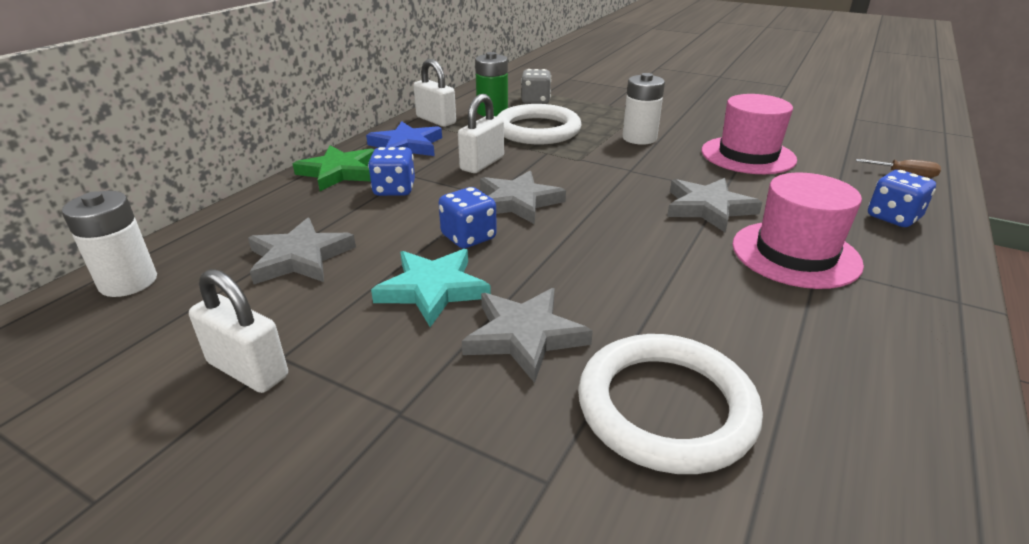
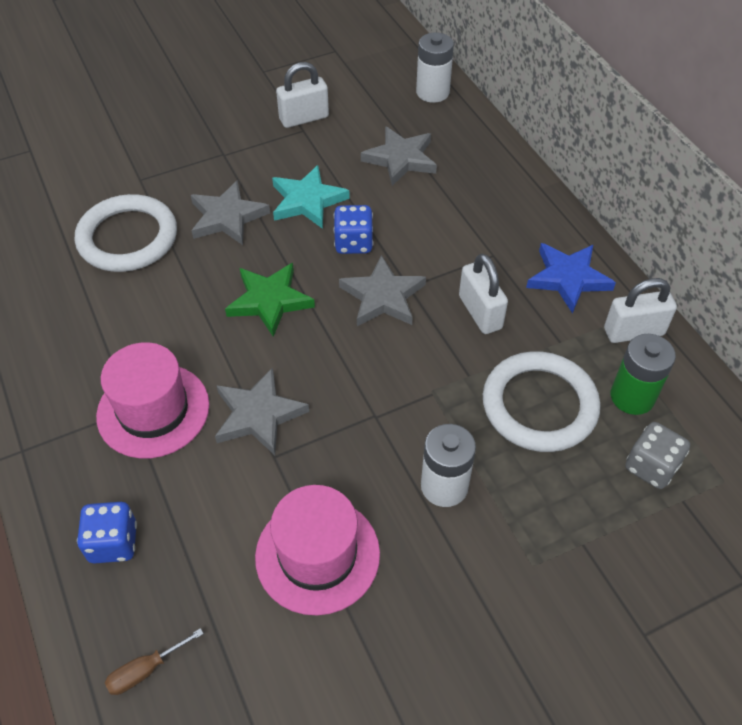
camera: 125 degrees right, 20 degrees up
green star [293,145,374,191] -> green star moved to [225,263,315,337]
blue dice [368,147,415,196] -> none

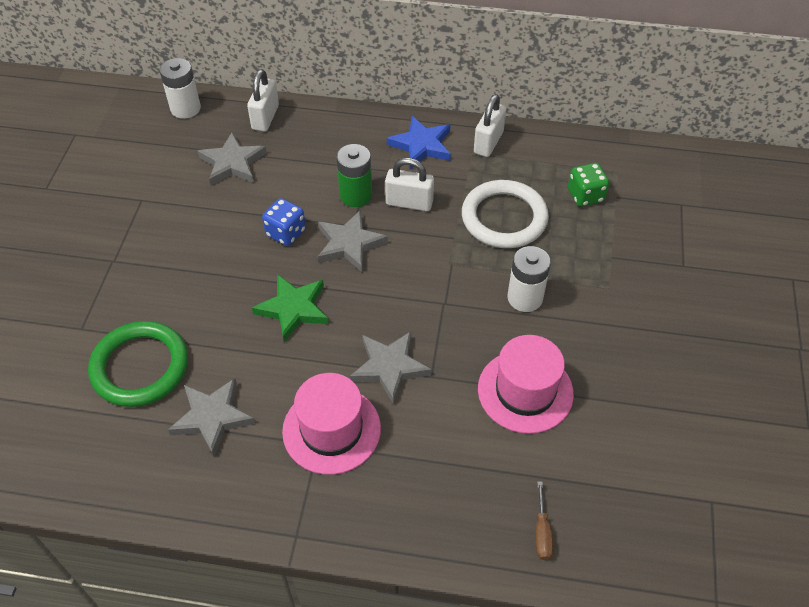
camera: 55 degrees left, 0 degrees up
white ring [75,194,177,272] -> green ring [88,321,188,407]
blue dice [77,502,137,564] -> none
grey star [191,181,270,245] -> grey star moved to [168,378,255,456]
turquoise star [272,165,350,229] -> none
white padlock [276,62,329,128] -> white padlock moved to [247,69,279,132]
green battery [611,334,676,415] -> green battery moved to [336,144,372,207]
grey dice [625,422,690,489] -> green dice [568,163,609,207]

